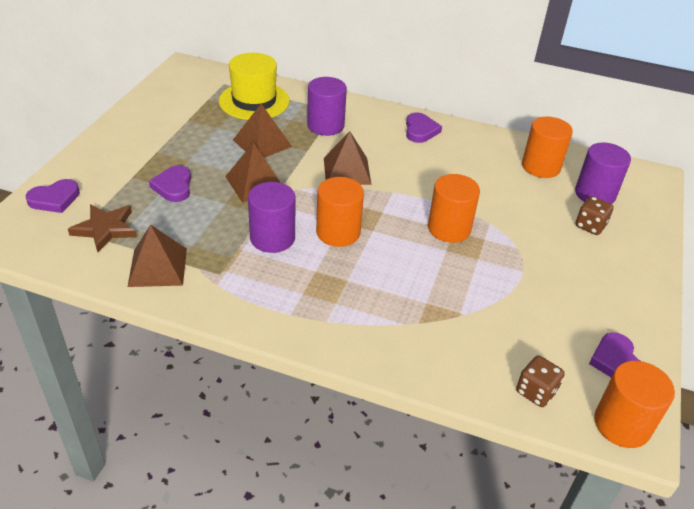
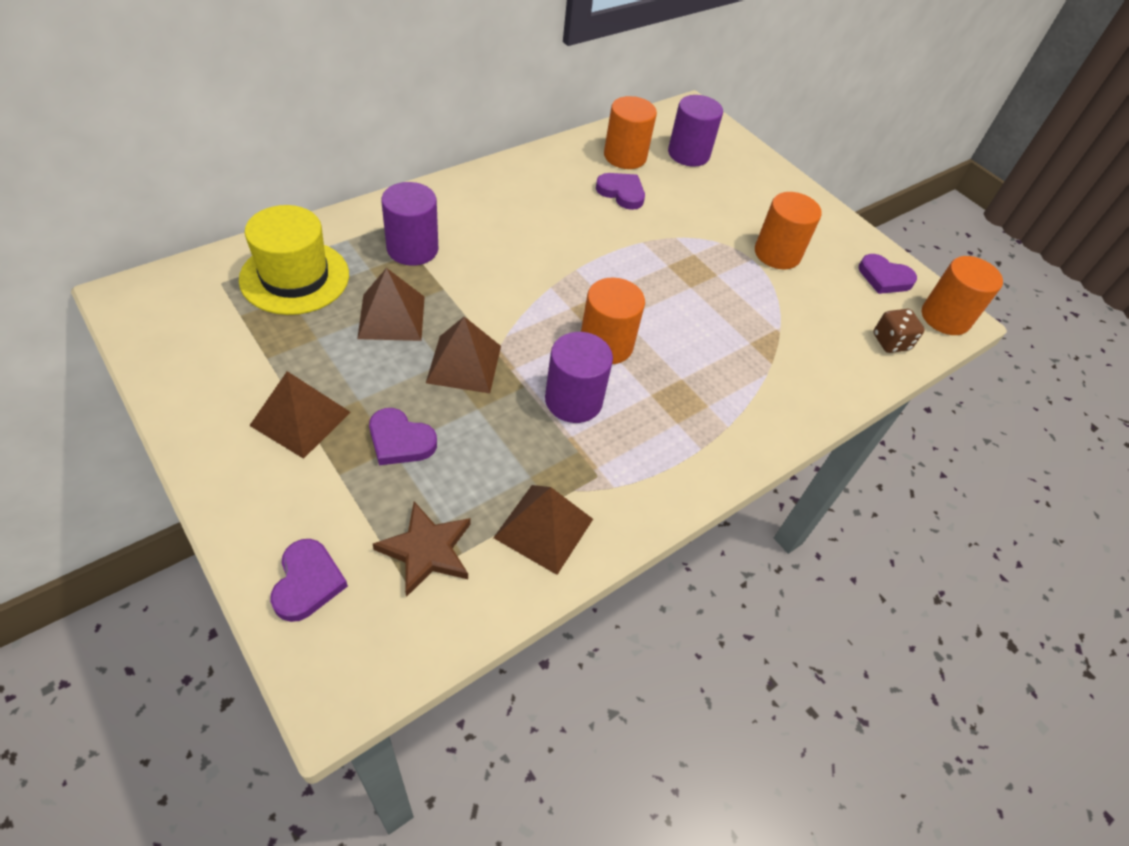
camera: 60 degrees left, 10 degrees up
brown pyramid [324,131,371,185] -> brown pyramid moved to [249,371,351,459]
purple heart [406,113,442,143] -> purple heart moved to [596,173,645,210]
orange cylinder [428,174,480,243] -> orange cylinder moved to [755,192,822,269]
brown dice [576,196,614,235] -> none

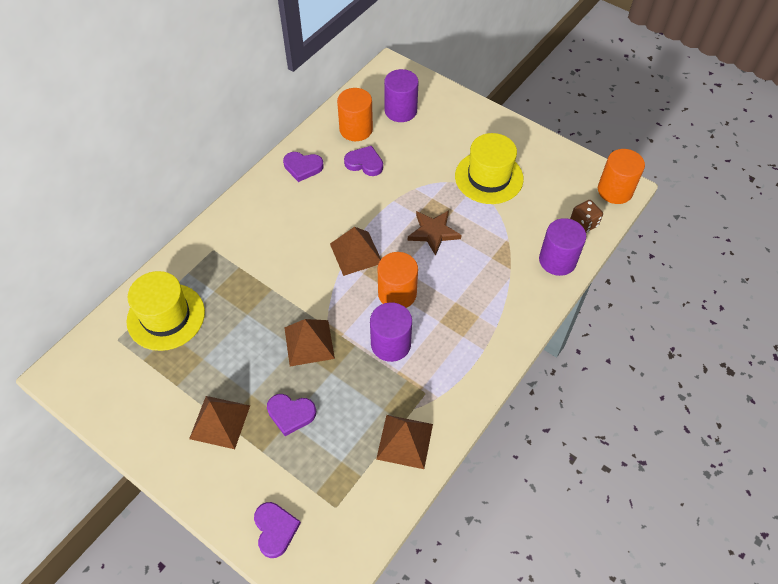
camera: 10 degrees left, 5 degrees up
brown pyramid [357,268,425,341] -> brown pyramid moved to [330,227,381,276]
brown star [373,501,471,597] -> brown star moved to [408,210,462,256]
purple cylinder [381,182,438,266] -> purple cylinder moved to [539,218,586,276]
orange cylinder [755,192,822,269] -> yellow hat [455,133,524,204]
purple heart [859,254,917,294] -> purple heart moved to [283,152,324,182]

